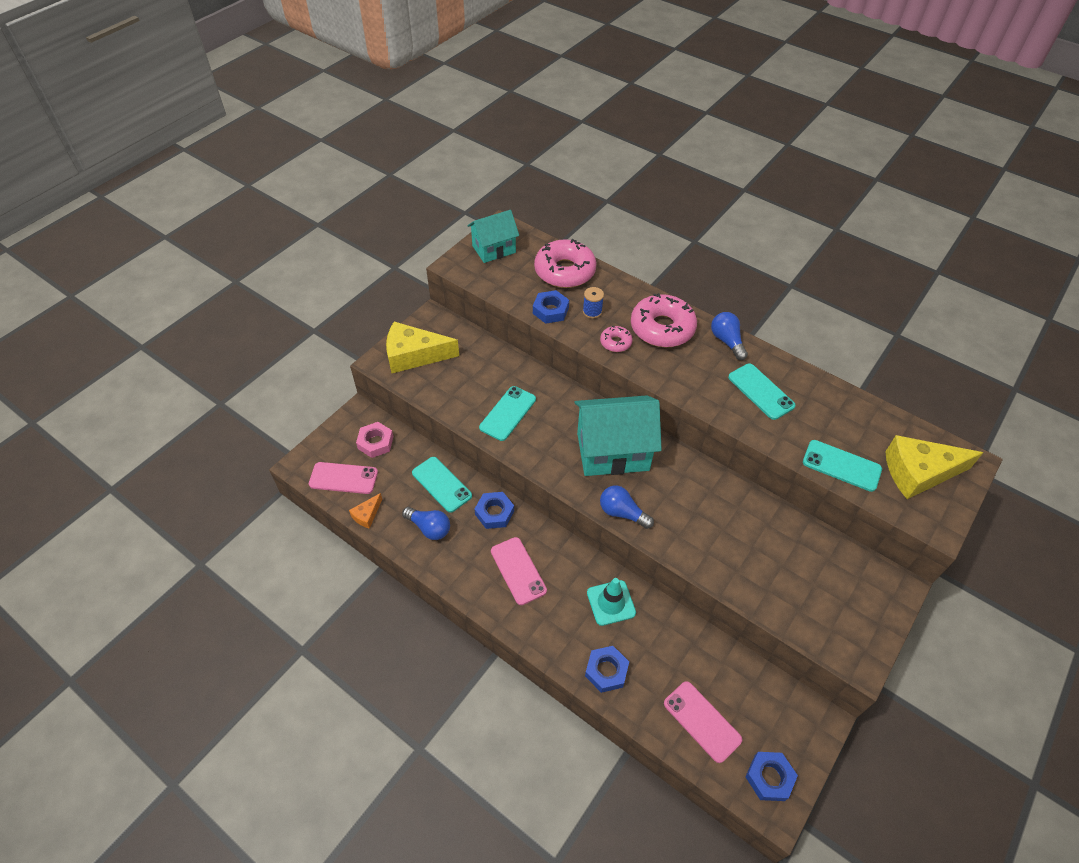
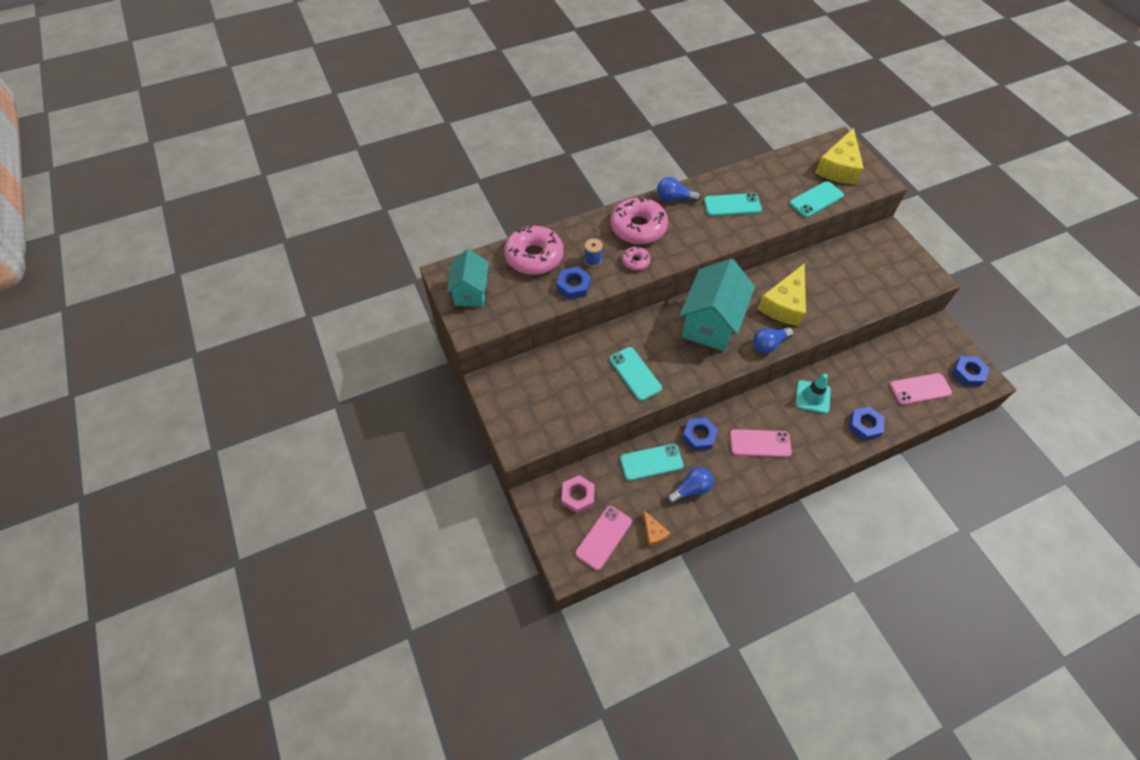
camera: 60 degrees left, 5 degrees up
yellow cheese [386,322,459,373] -> yellow cheese moved to [758,263,806,326]

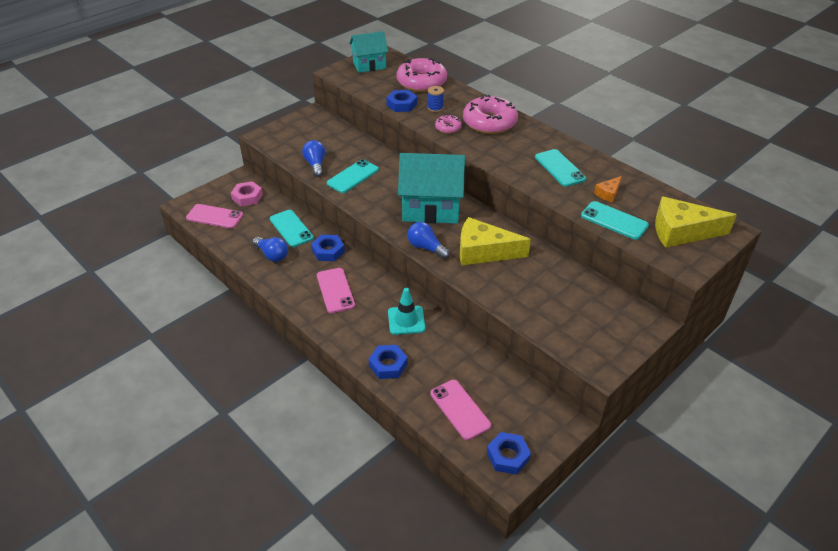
camera: 70 degrees right, 15 degrees down
orange cheese [643,511,670,546] -> orange cheese moved to [594,176,622,203]
blue light bulb [657,177,701,202] -> blue light bulb moved to [302,140,325,177]

